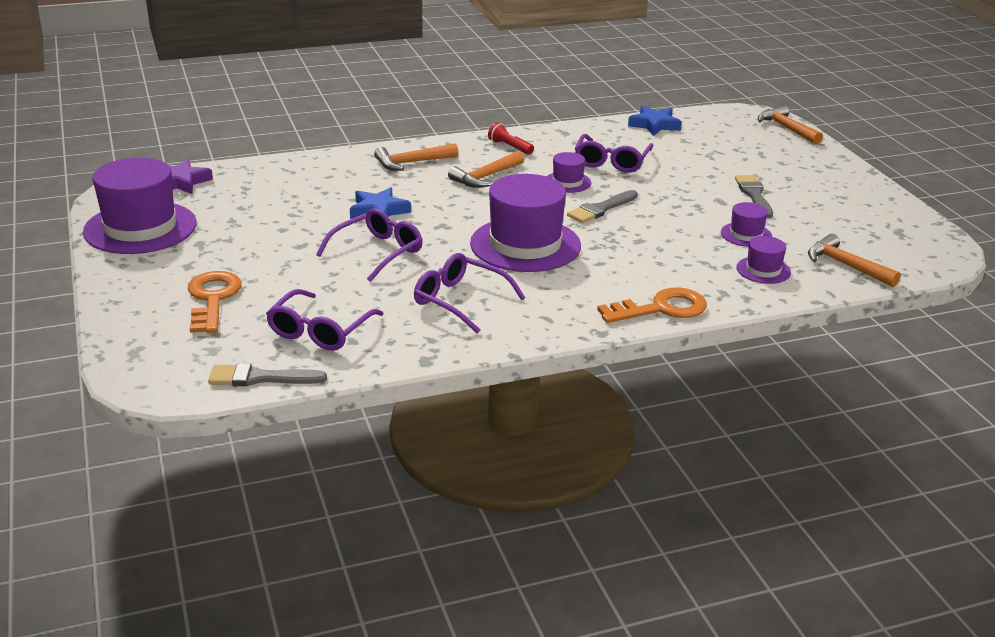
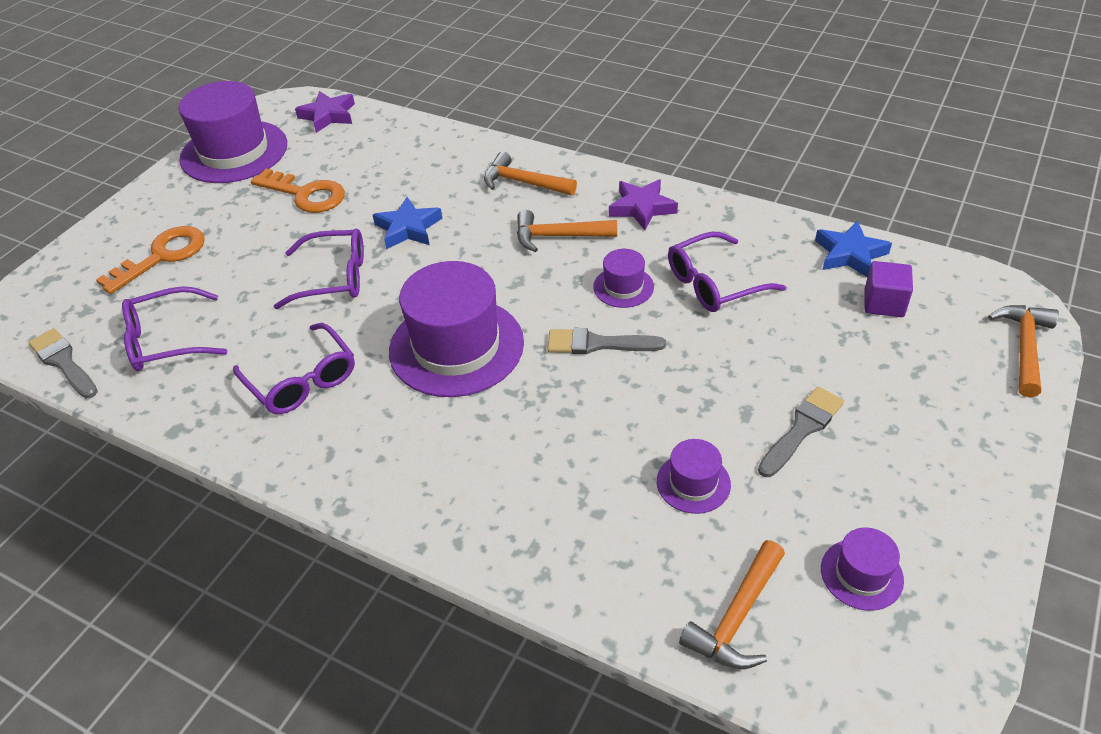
camera: 50 degrees right, 15 degrees up
purple glasses [414,253,525,334] -> purple glasses turned 150 degrees clockwise [233,323,355,414]
red flashlight [488,122,534,155] -> purple star [609,179,678,230]
orange key [597,288,707,323] -> orange key moved to [251,168,345,213]
purple hat [736,236,791,284] -> purple hat moved to [821,527,904,611]
orange hammer [808,234,901,287] -> orange hammer turned 150 degrees counterclockwise [679,540,785,669]
none -> purple cube [865,261,913,317]

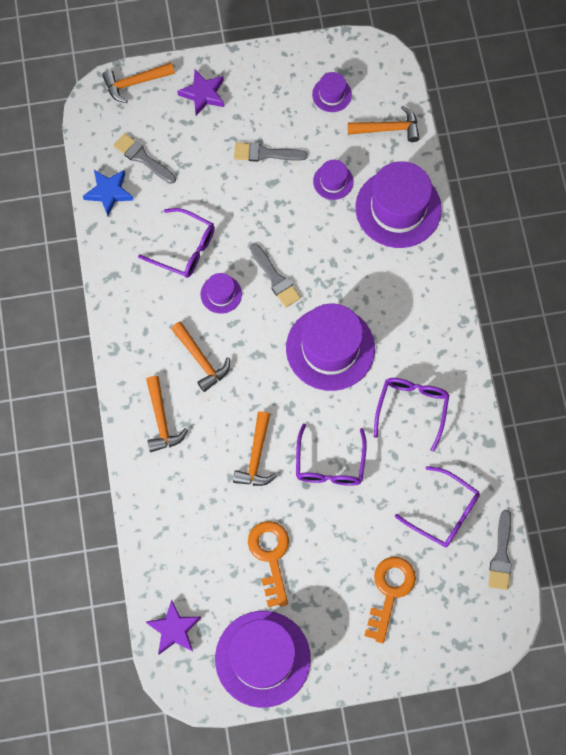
camera: 130 degrees left, 25 degrees up
orange key [96,226,205,294] -> orange key turned 105 degrees clockwise [364,557,416,643]
purple glasses [273,229,364,309] -> purple glasses turned 135 degrees counterclockwise [296,423,367,486]
blue star [373,197,443,249] -> orange hammer [233,411,277,486]
purple star [609,179,678,230] -> purple star moved to [177,69,224,116]
purple cube [865,261,913,317] -> grey brush [113,133,176,184]
none -> purple hat [355,161,442,248]

